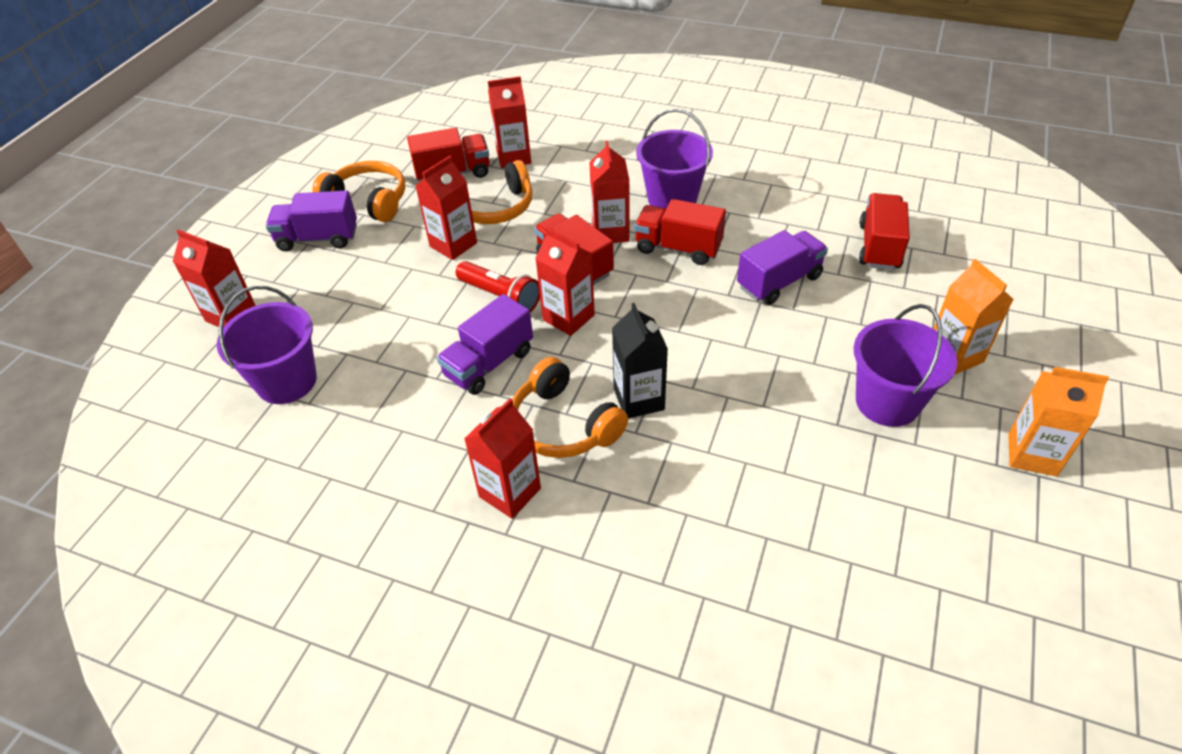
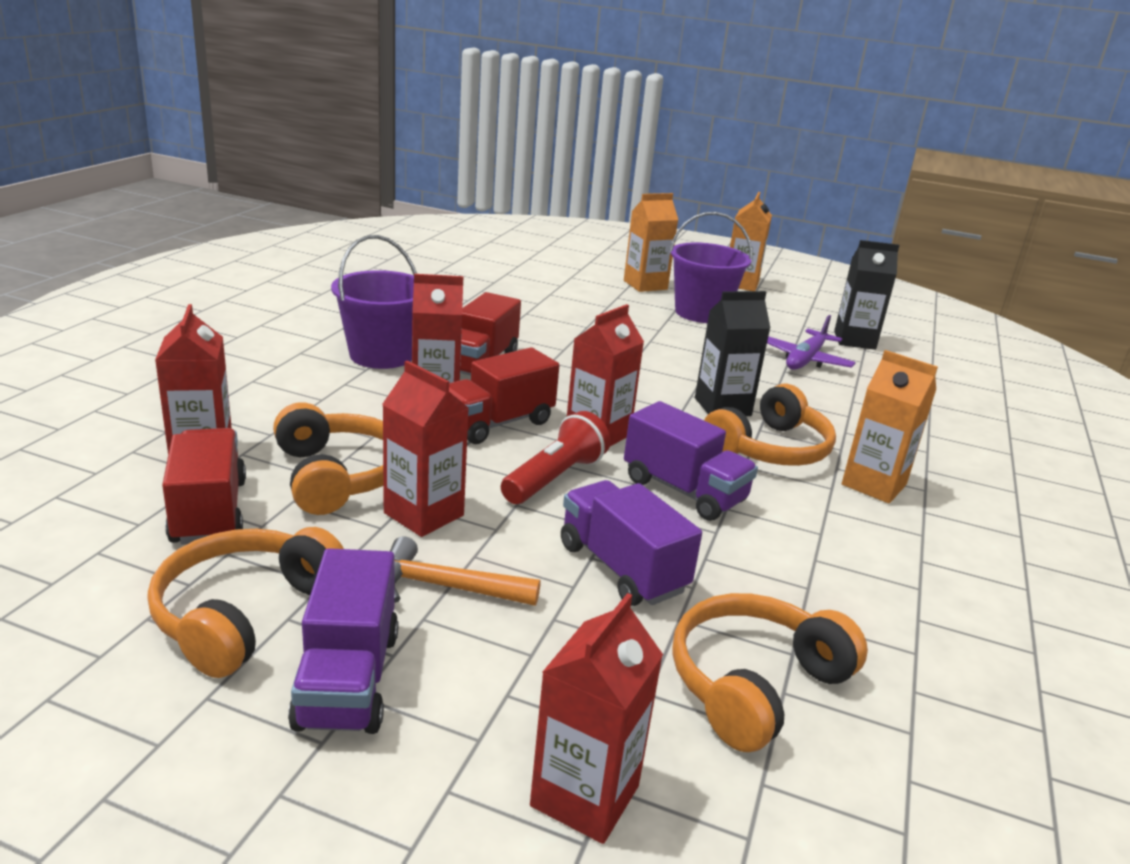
camera: 95 degrees left, 20 degrees down
purple bucket [217,286,317,404] -> orange headphones [672,593,868,752]
red carton [464,398,541,519] -> orange carton [842,350,938,503]
purple truck [737,230,828,305] -> purple truck moved to [561,480,702,606]
red truck [859,193,910,270] -> none
none -> orange hammer [390,536,541,606]
none -> purple plane [767,315,856,370]
none -> black carton [834,240,900,350]

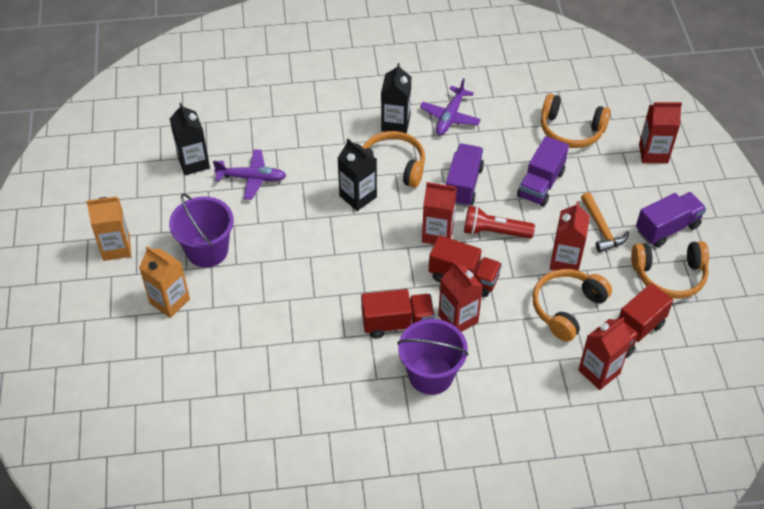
camera: 115 degrees left, 25 degrees up
orange carton [842,350,938,503] -> black carton [381,63,411,134]
none -> purple plane [420,78,481,135]

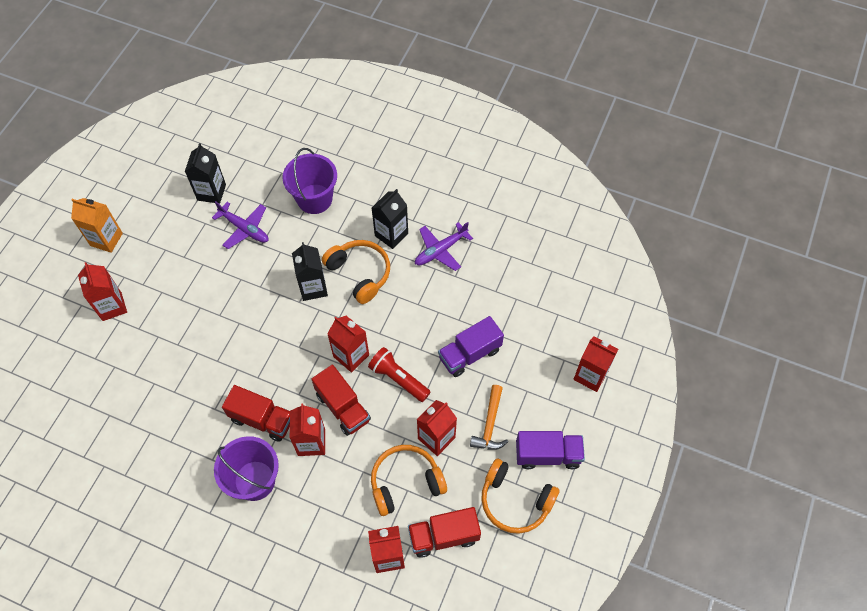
camera: 30 degrees right, 10 degrees up
orange carton [139,246,190,318] -> red carton [78,262,127,321]
purple bucket [169,193,234,268] -> purple bucket moved to [282,148,337,214]
purple truck [446,144,484,207] -> none
orange headphones [541,93,611,148] -> none

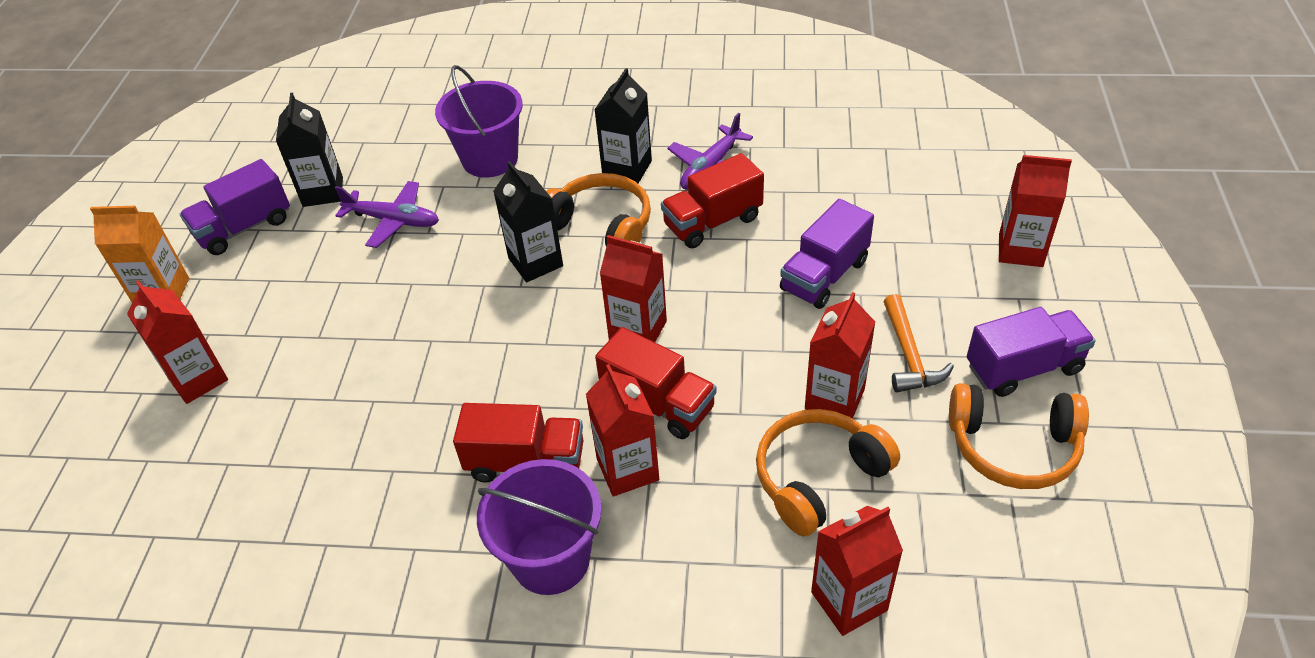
camera: 15 degrees left, 15 degrees down
red flashlight [368,347,430,402] -> none
red truck [408,507,481,558] -> red truck moved to [661,153,764,248]
none -> purple truck [180,159,290,255]

